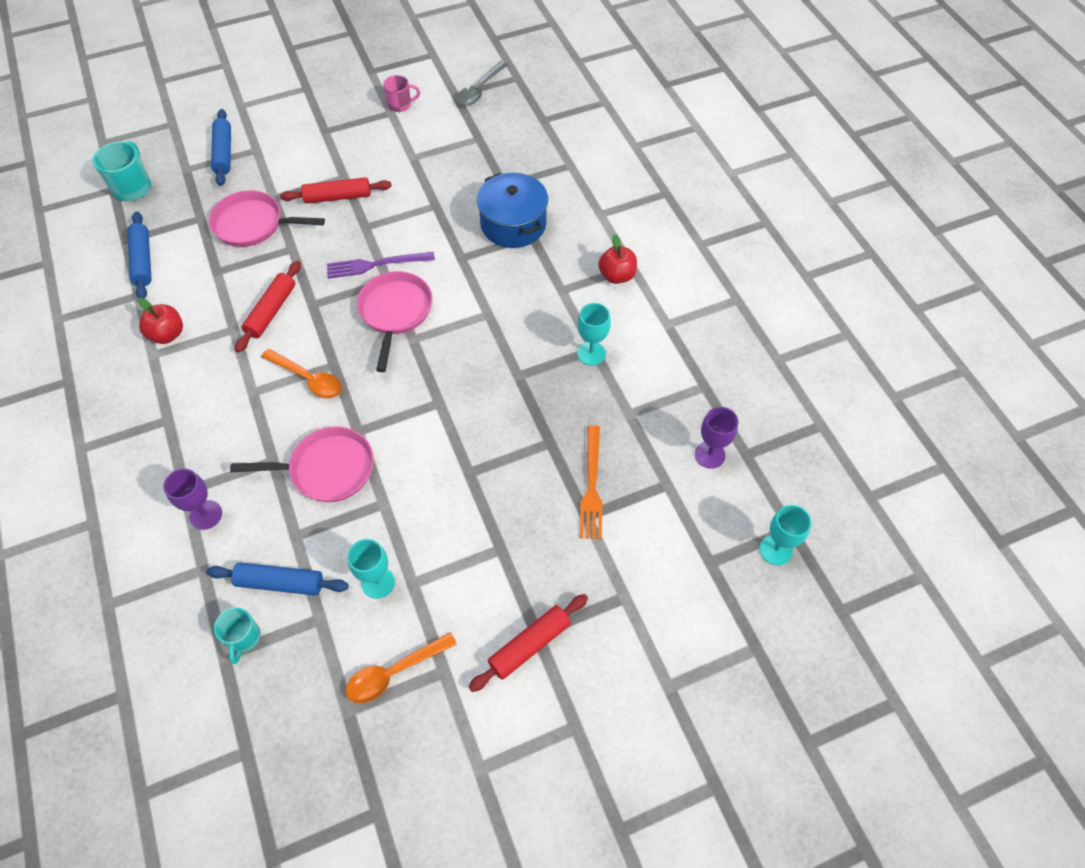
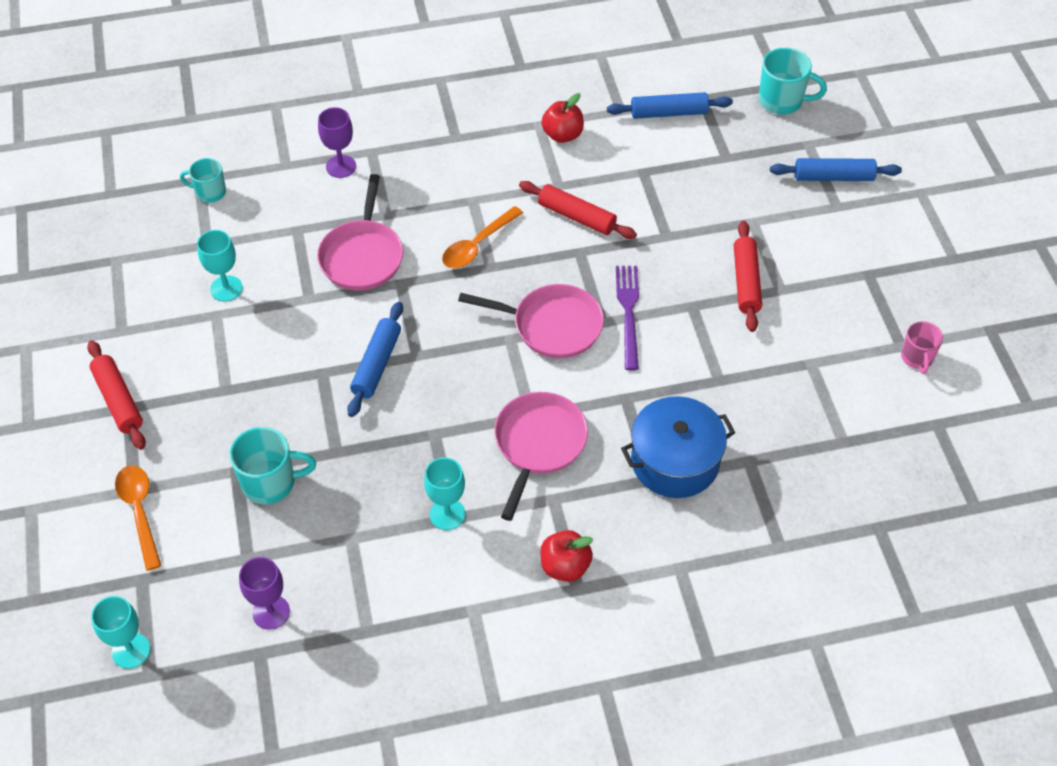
camera: 100 degrees right, 5 degrees down
blue rolling pin [206,562,349,595] -> blue rolling pin moved to [347,302,403,417]
pink pan [209,190,325,247] -> pink pan moved to [494,392,588,521]
orange spoon [345,632,457,703] -> orange spoon moved to [115,465,161,571]
grey spoon [457,61,508,106] -> none
orange fork [580,425,602,539] -> turquoise mug [229,427,316,504]

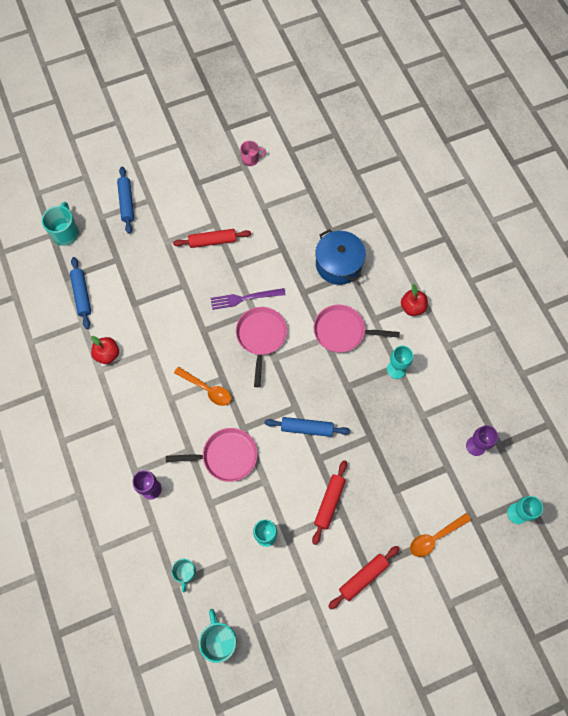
camera: 100 degrees left, 15 degrees up
turquoise mug [229,427,316,504] -> turquoise mug moved to [199,609,237,663]
red rolling pin [519,181,637,239] -> red rolling pin moved to [312,460,347,545]

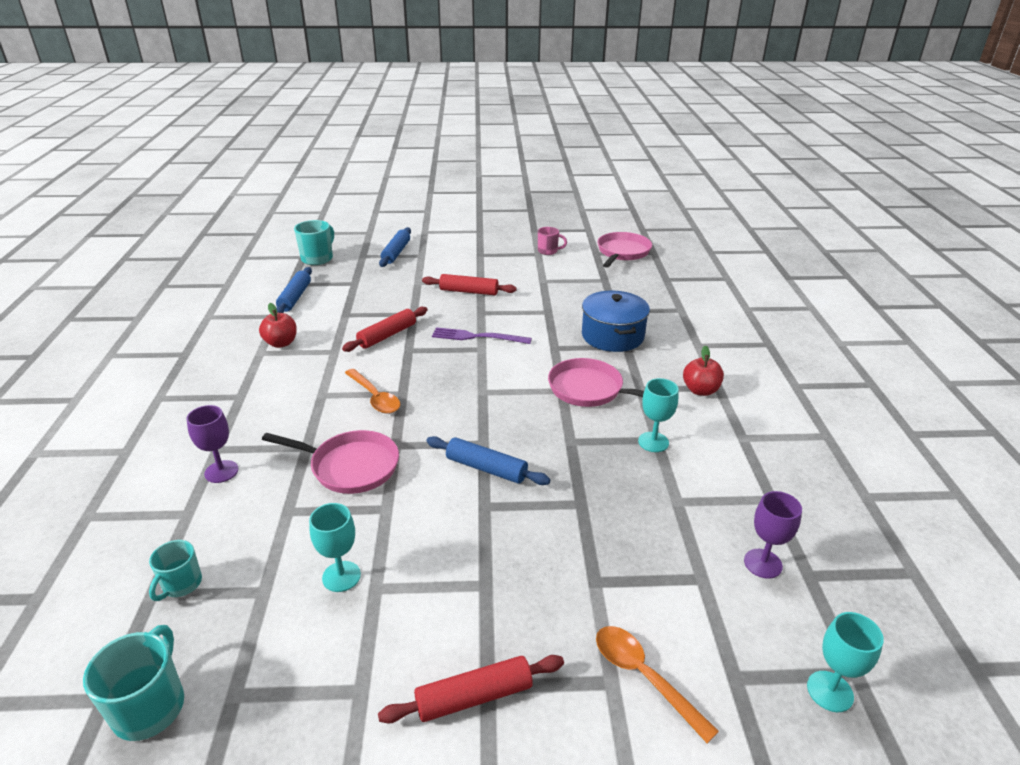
camera: 20 degrees right, 35 degrees down
pink pan [236,307,287,387] -> pink pan moved to [598,232,652,268]
red rolling pin [312,460,347,545] -> red rolling pin moved to [342,307,428,352]
orange spoon [410,513,471,557] -> orange spoon turned 60 degrees clockwise [596,626,719,743]

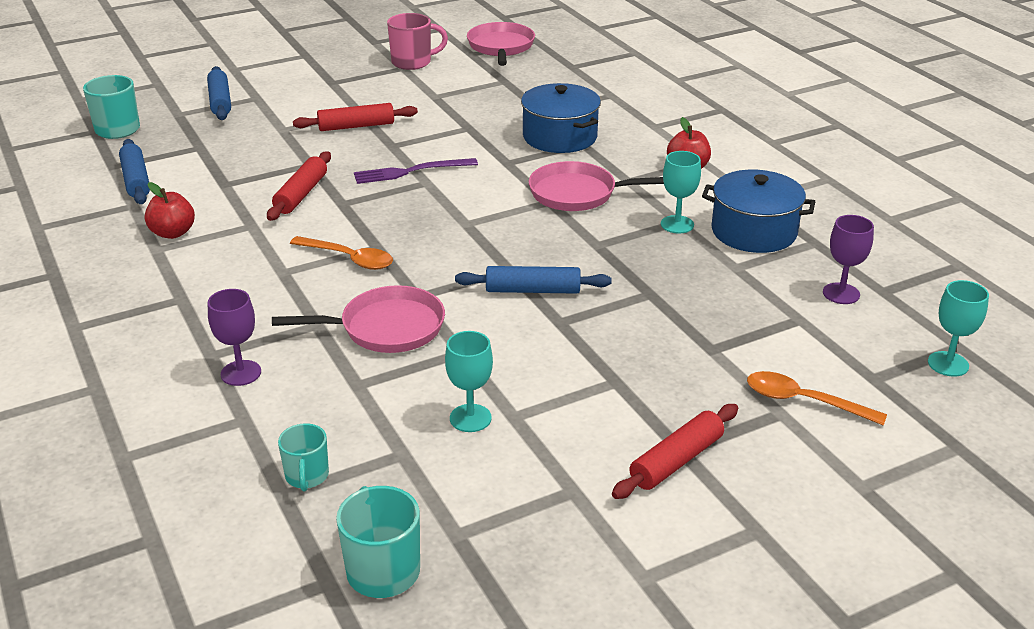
camera: 25 degrees left, 0 degrees up
pink mug [538,227,567,255] -> pink mug [387,13,448,70], size x1.54
none -> blue pot [702,170,815,253]

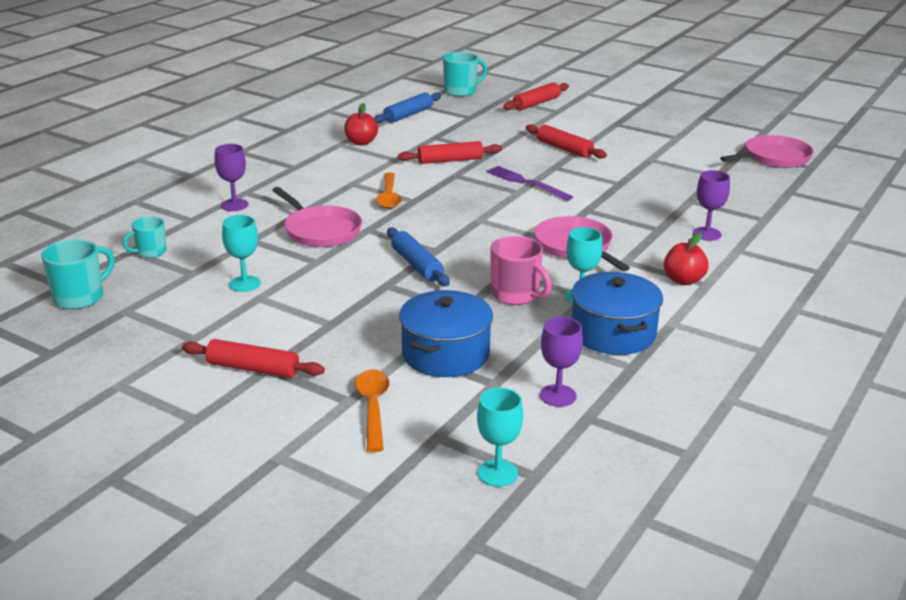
camera: 60 degrees right, 5 degrees down
blue rolling pin [207,66,231,120] -> red rolling pin [503,82,569,110]
pink mug [387,13,448,70] -> pink mug moved to [490,236,552,305]
blue pot [521,83,601,153] -> blue pot moved to [399,290,493,377]
none -> purple goblet [693,170,730,241]

